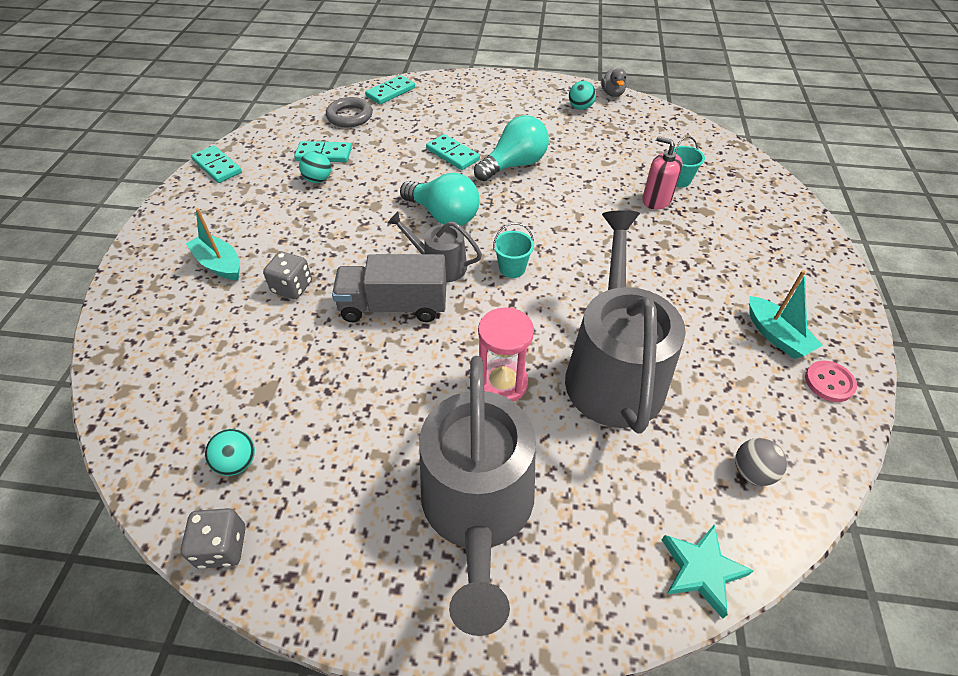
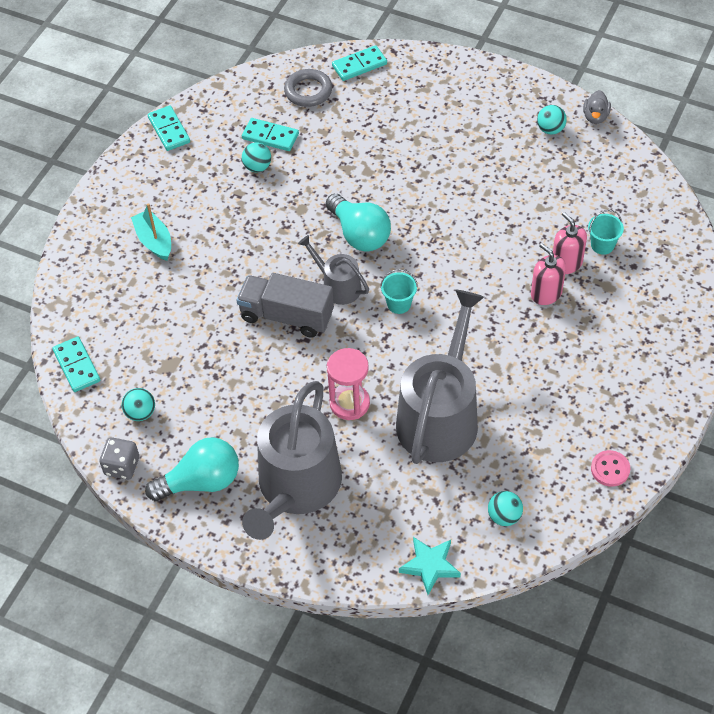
camera: 20 degrees right, 5 degrees up
grey dice [263,252,312,299] -> none
turquoise domino [426,134,480,170] -> turquoise domino moved to [53,337,100,392]
turquoise light bulb [474,115,549,181] -> turquoise light bulb moved to [145,437,239,501]
grey ball [735,438,787,486] -> turquoise ball [488,491,523,526]
turquoise boat [749,270,823,359] -> none
none -> pink soap dispenser [531,243,566,305]

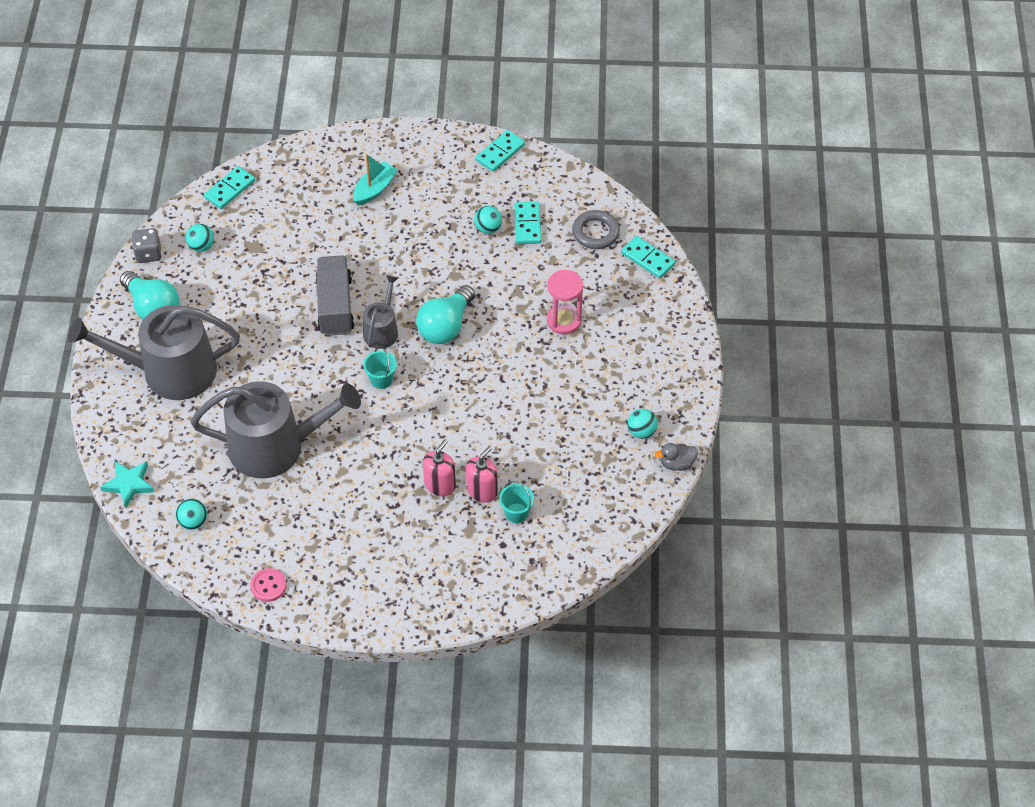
camera: 65 degrees right, 0 degrees up
pink hourglass [327,348,370,420] -> pink hourglass moved to [547,270,583,335]

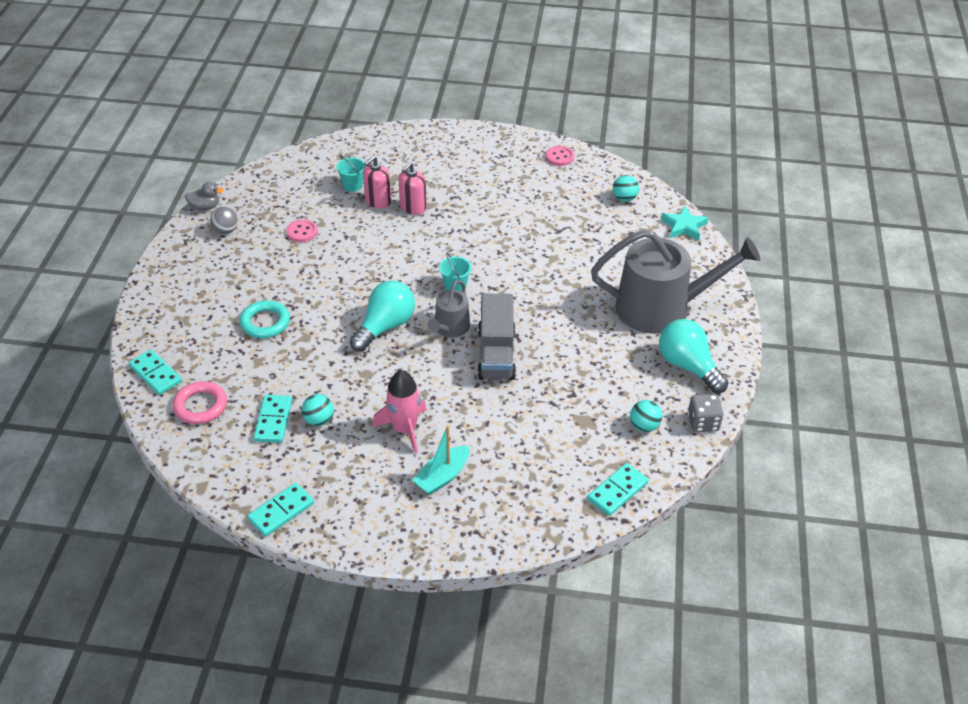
camera: 175 degrees left, 10 degrees down
grey watering can [190,381,361,479] -> none
pink hourglass [547,270,583,335] -> turquoise ring [240,300,290,338]
grey ring [572,210,620,249] -> pink ring [173,381,227,424]
turquoise ball [628,409,658,439] -> grey ball [210,207,238,234]
none -> pink button [286,219,318,242]
none -> pink rocket [373,370,427,454]

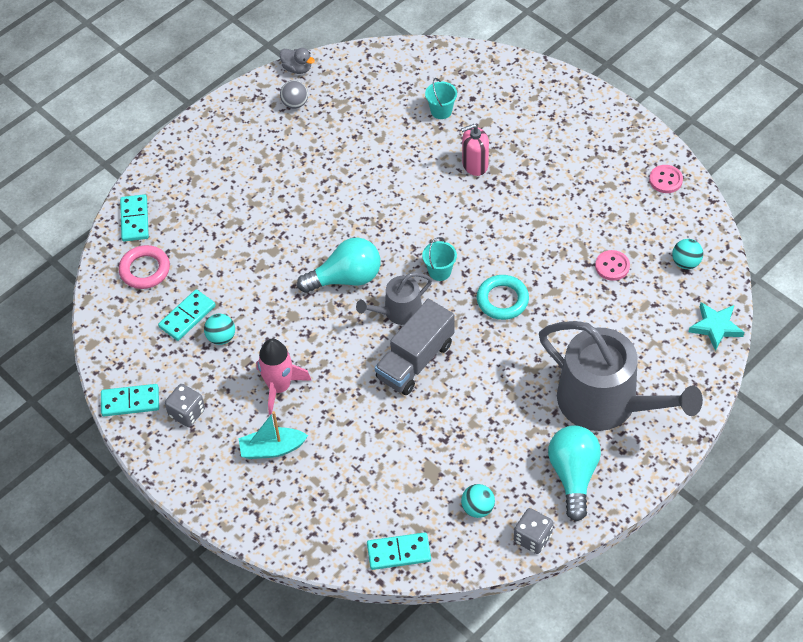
camera: 40 degrees right, 10 degrees up
turquoise ring [240,300,290,338] -> turquoise ring moved to [477,275,529,320]
pink button [286,219,318,242] -> pink button moved to [595,250,630,281]
pink soap dispenser [363,156,391,209] -> none
none -> grey dice [165,384,205,427]

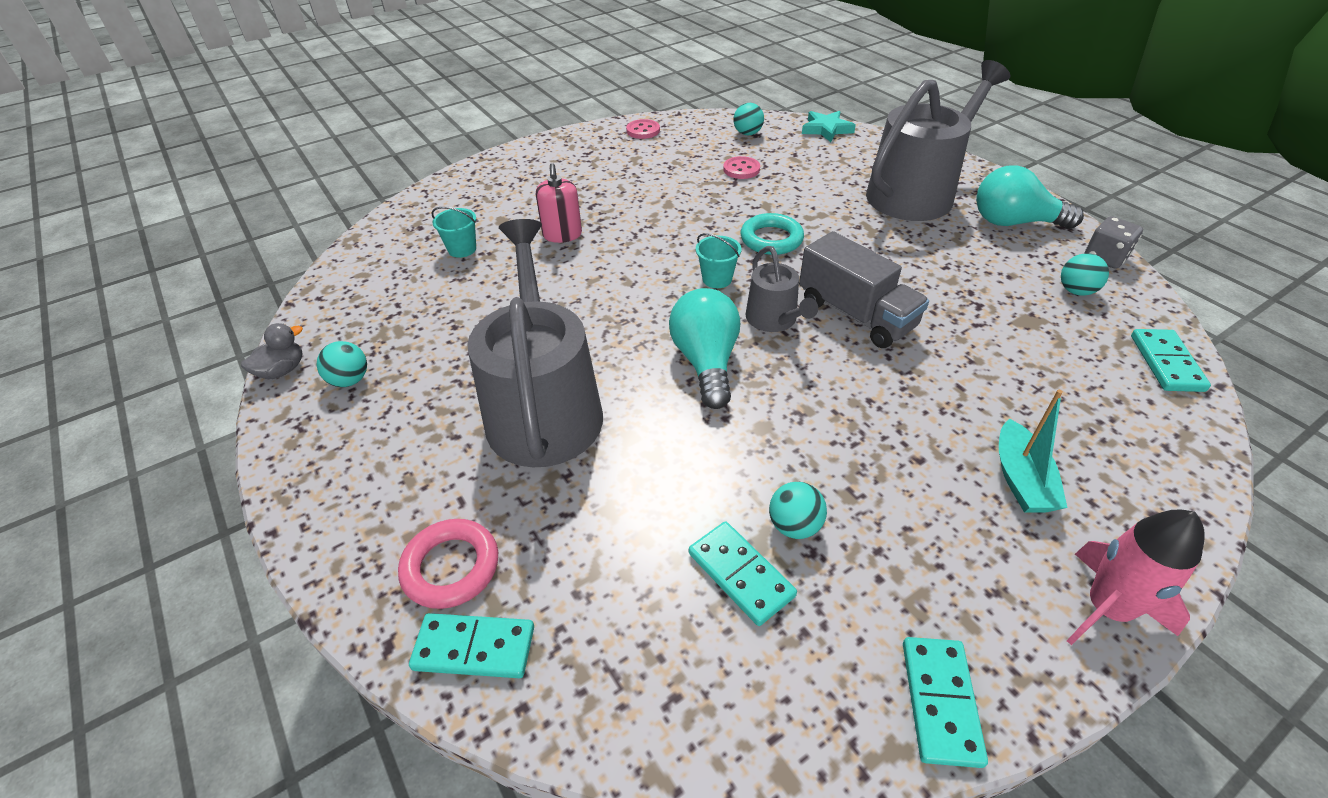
camera: 80 degrees left, 10 degrees down
pink ring [119,245,170,289] -> pink ring moved to [398,519,498,609]
grey dice [165,384,205,427] -> none
pink rocket [256,339,312,415] -> pink rocket moved to [1067,509,1205,645]
grey ball [280,80,308,109] -> turquoise ball [316,341,367,387]
none -> grey watering can [467,219,603,467]

